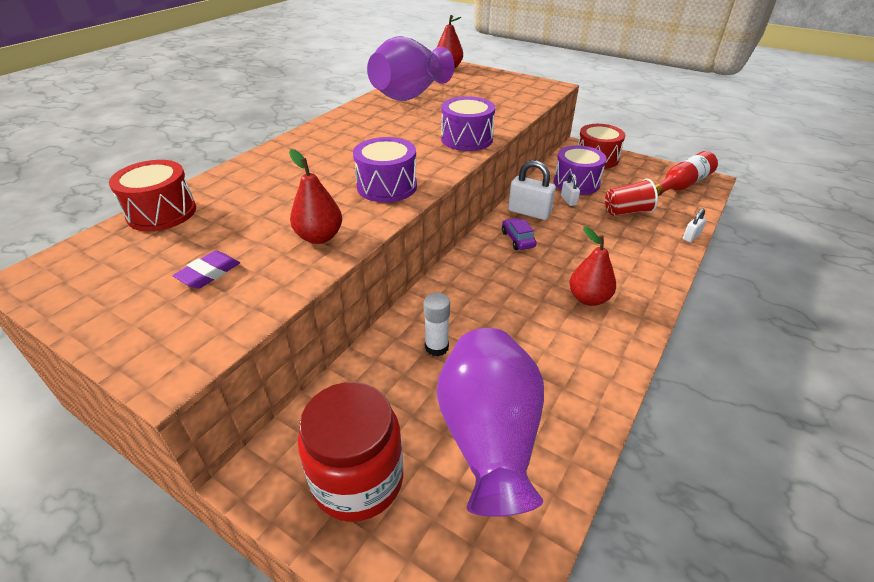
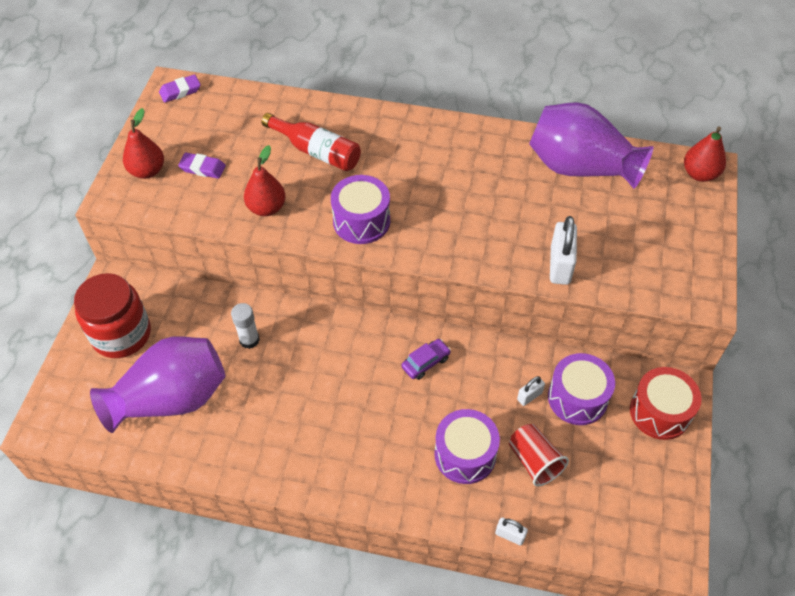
camera: 70 degrees right, 15 degrees up
red drum [109,160,196,231] -> none
purple drum [441,96,495,151] -> purple drum moved to [434,409,500,484]
white padlock [508,160,556,220] -> white padlock moved to [550,216,577,285]
red pear [569,226,616,306] -> red pear moved to [123,108,164,179]
red bottle [655,151,718,196] -> red bottle moved to [262,113,361,171]
none -> purple eraser [159,74,201,103]

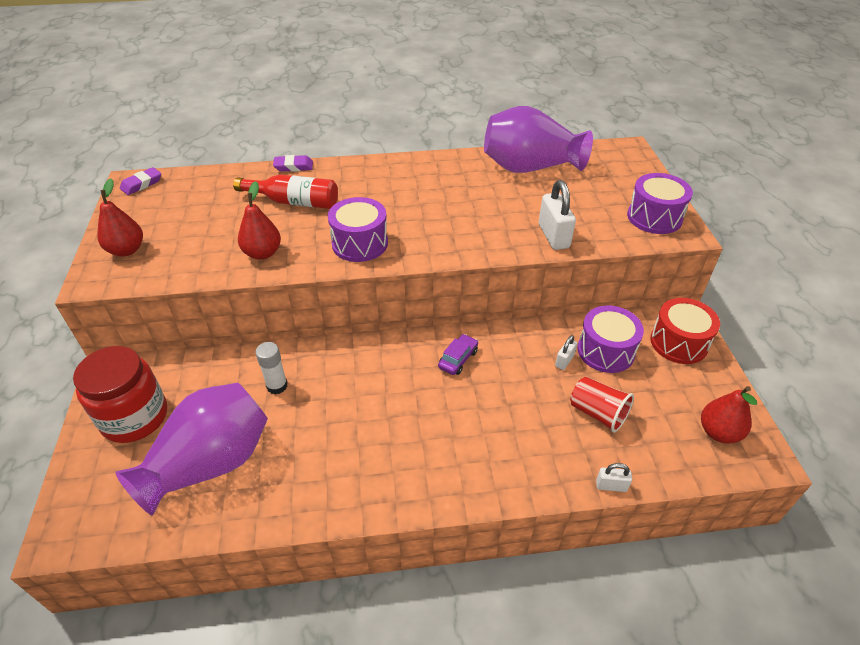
camera: 20 degrees left, 10 degrees down
purple eraser [178,153,226,179] -> purple eraser moved to [273,155,313,172]
purple drum [434,409,500,484] -> purple drum moved to [627,173,693,234]
red pear [684,126,726,182] -> red pear moved to [701,386,757,443]

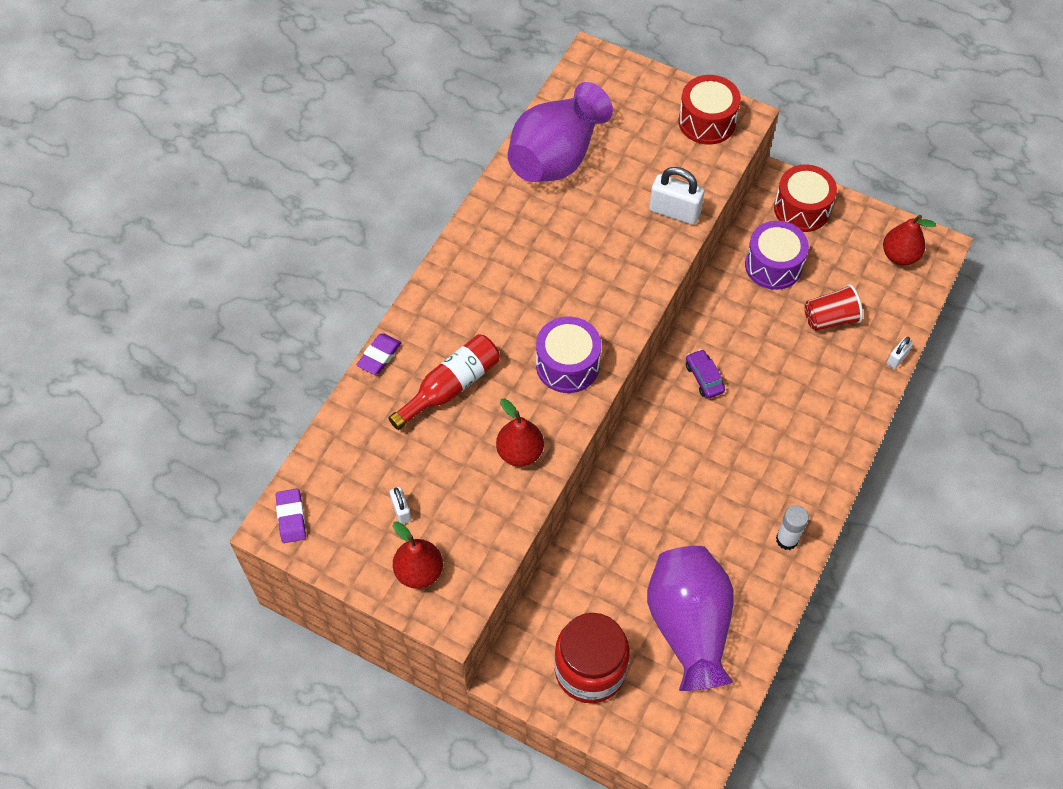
camera: 55 degrees left, 15 degrees up
white glue stick [255,342,288,394] -> white glue stick moved to [776,505,809,550]
white padlock [555,335,577,370] -> white padlock moved to [390,487,411,524]
purple drum [627,173,693,234] -> red drum [679,75,741,145]

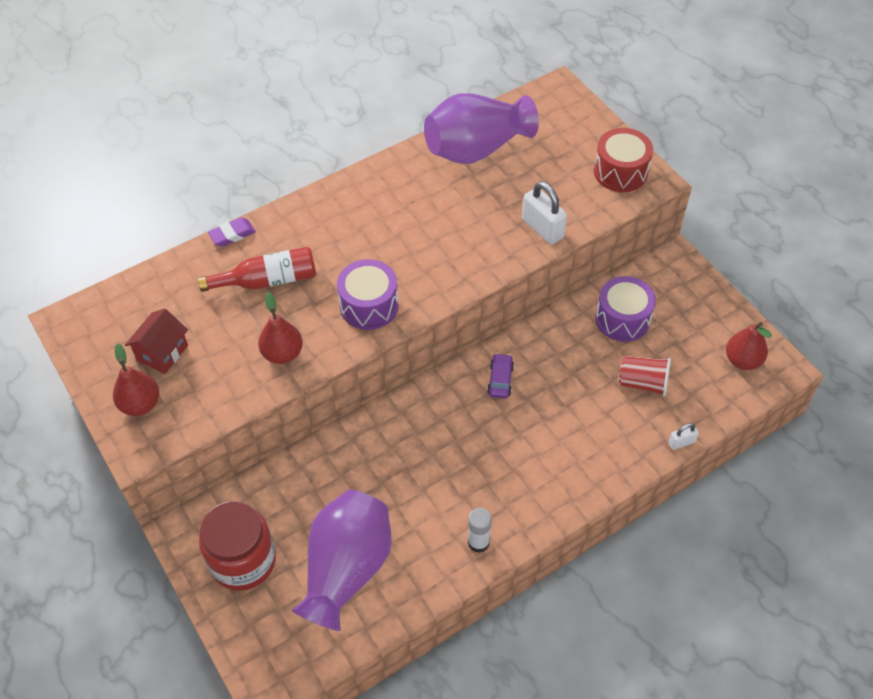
camera: 30 degrees right, 5 degrees down
purple eraser [276,489,306,543] -> none
white padlock [390,487,411,524] -> red house [125,308,188,374]
red drum [774,164,837,232] -> none

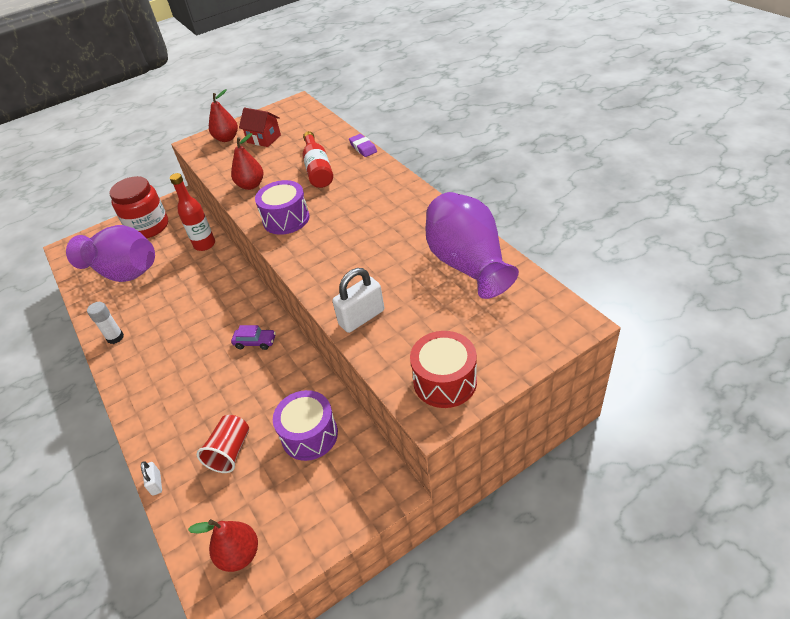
camera: 95 degrees right, 10 degrees down
none -> red bottle [170,173,215,251]

